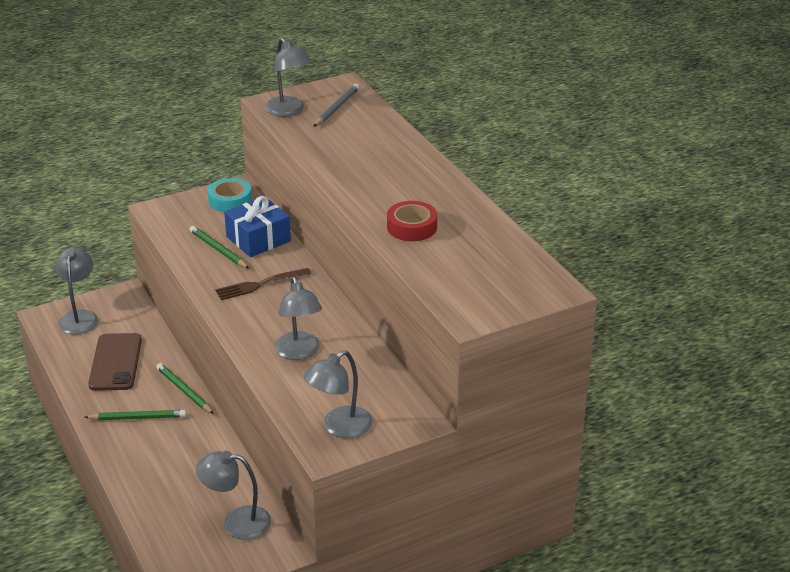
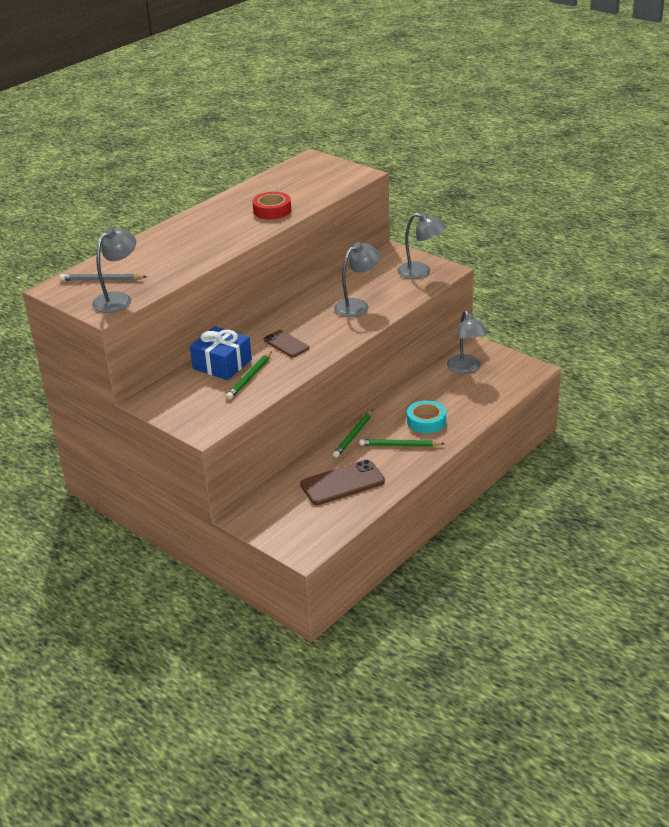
camera: 110 degrees left, 0 degrees up
grey lamp [55,248,98,334] -> none
green pencil [84,410,186,420] -> green pencil turned 60 degrees counterclockwise [359,439,445,447]
turquoise tape [208,178,252,212] -> turquoise tape moved to [407,400,446,433]
brown fork [215,268,312,300] -> brown phone [264,330,309,357]

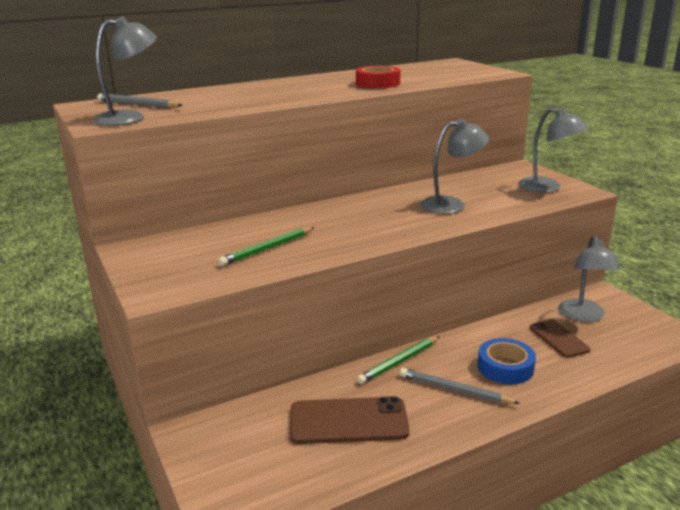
camera: 20 degrees right, 10 degrees down
blue gift [190,326,252,380] -> none
brown phone [264,330,309,357] -> brown phone moved to [530,319,590,358]
green pencil [359,439,445,447] -> grey pencil [400,368,520,404]
turquoise tape [407,400,446,433] -> blue tape [478,338,536,384]

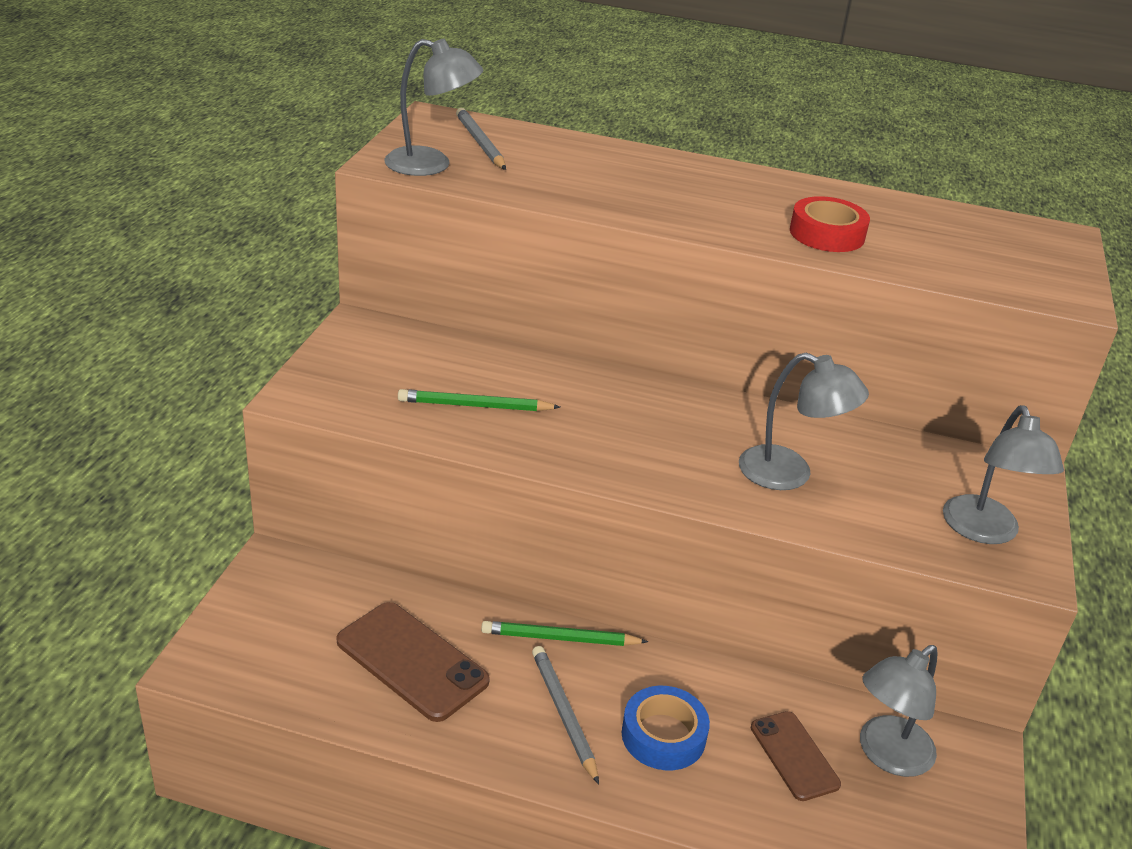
camera: 40 degrees right, 10 degrees up
brown phone [530,319,590,358] -> brown phone turned 45 degrees counterclockwise [751,711,841,801]

